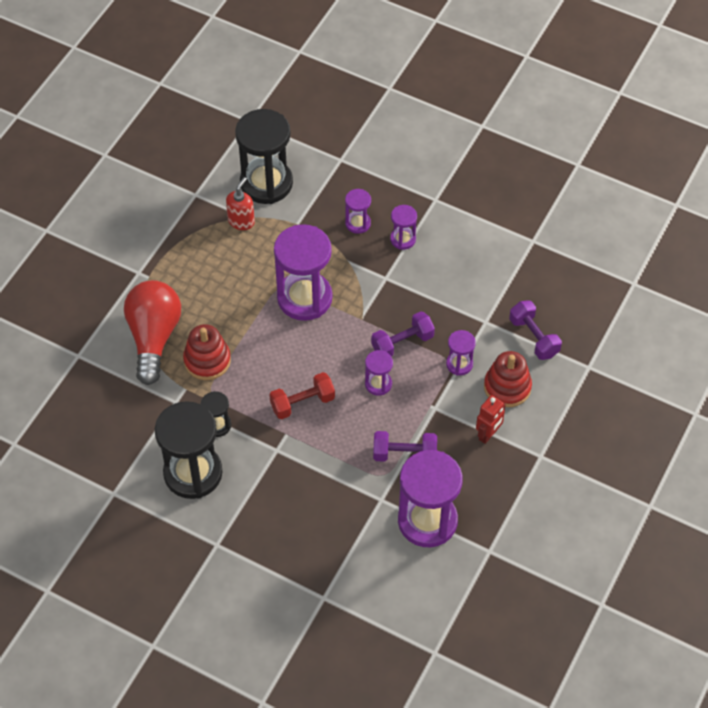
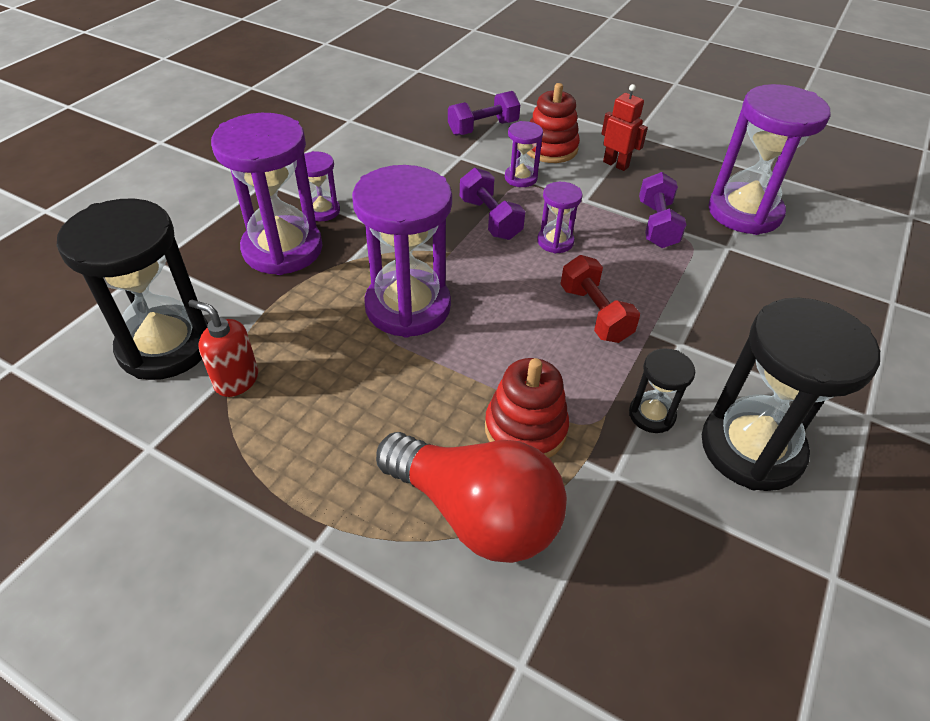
camera: 90 degrees left, 10 degrees down
red light bulb [124,280,181,385] -> red light bulb turned 150 degrees counterclockwise [376,432,567,563]
purple hourglass [345,189,371,234] -> purple hourglass [211,113,323,275], size x2.10

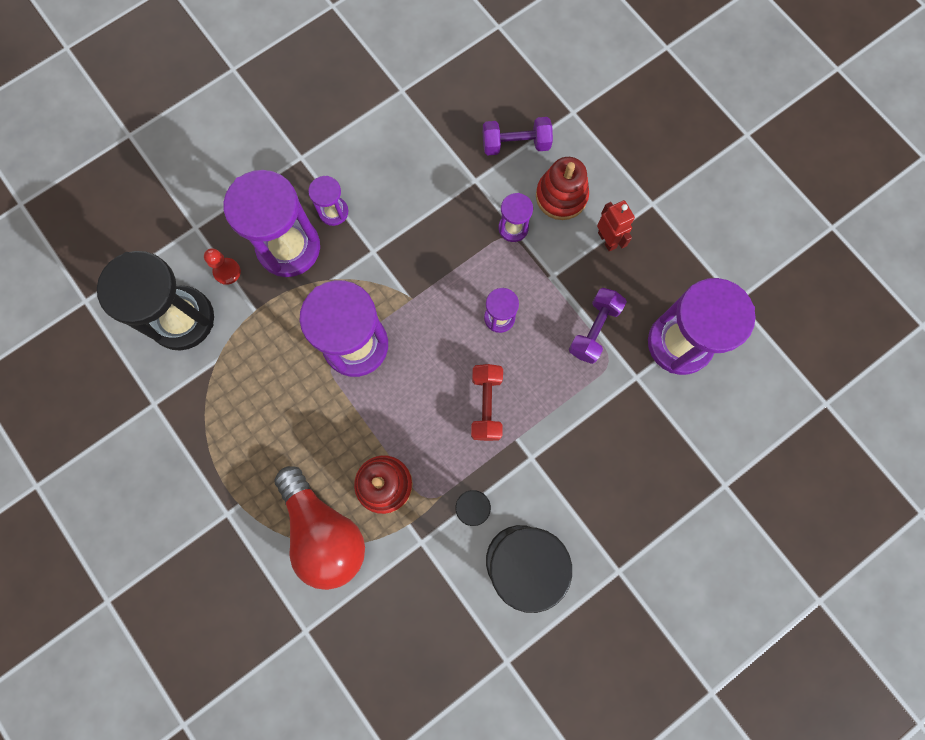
camera: 25 degrees right, 30 degrees up
red soap dispenser [188,300,258,397] -> none
purple dumbbell [460,168,525,240] -> none
none -> red pawn [204,248,241,285]

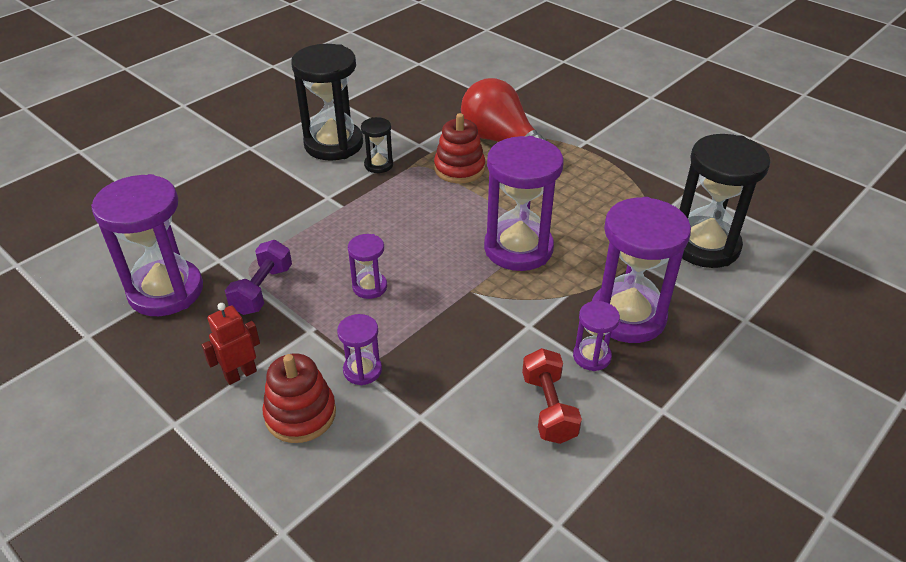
camera: 170 degrees right, 35 degrees down
red pawn [204,248,241,285] -> none
red dumbbell [471,364,503,441] -> red dumbbell moved to [522,348,582,444]
purple dumbbell [483,117,553,155] -> none
red robot [597,200,635,251] -> red robot turned 90 degrees clockwise [202,303,260,385]

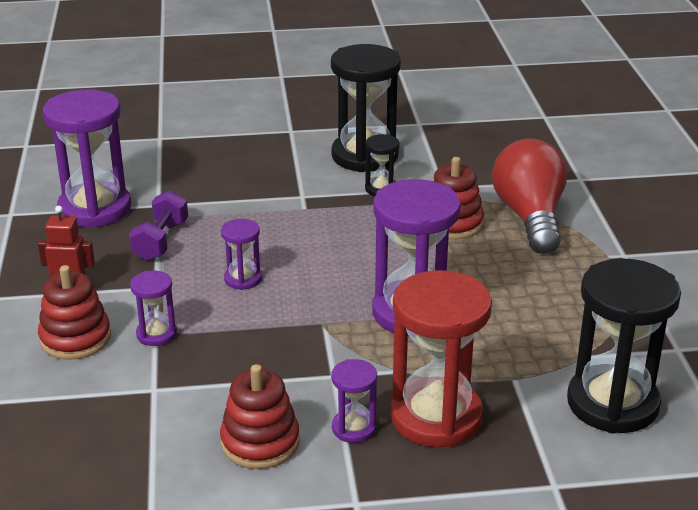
camera: 40 degrees right, 10 degrees down
purple dumbbell [225,240,292,315] -> purple dumbbell turned 45 degrees counterclockwise [129,190,188,261]
red dumbbell [522,348,582,444] -> red stacking toy [220,364,300,469]
purple hourglass [592,197,691,343] -> red hourglass [390,270,492,448]

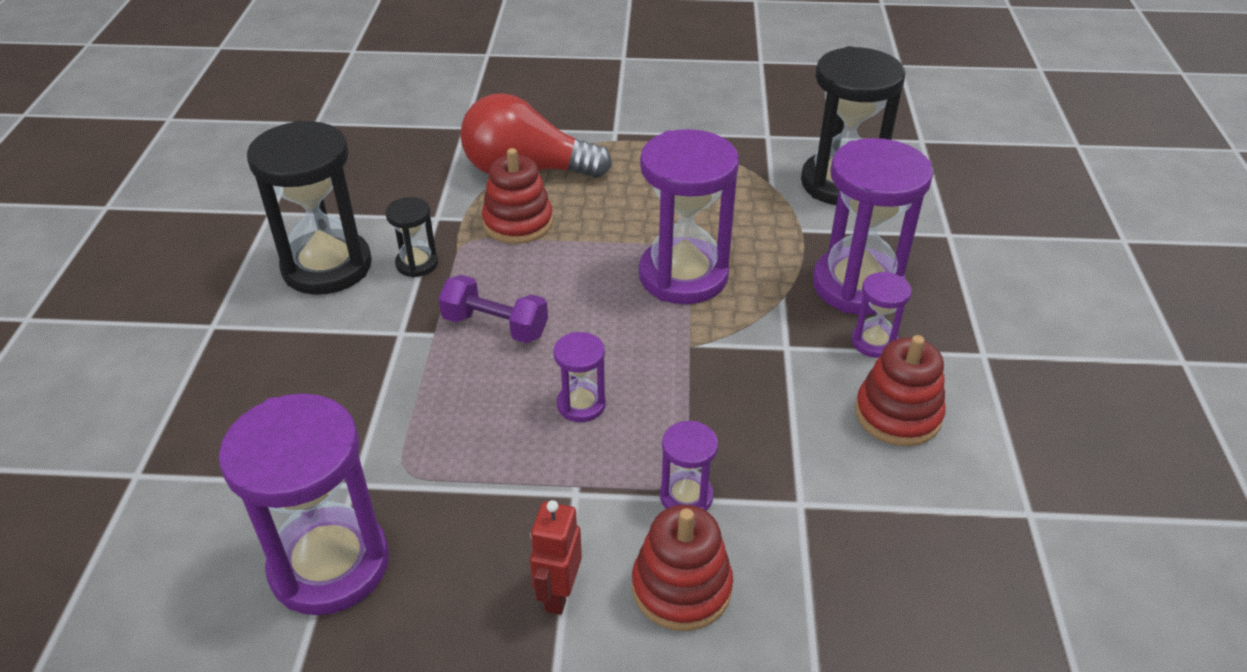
camera: 80 degrees left, 10 degrees up
purple dumbbell [129,190,188,261] -> purple dumbbell moved to [438,275,548,343]
red hourglass [390,270,492,448] -> purple hourglass [813,138,933,315]

